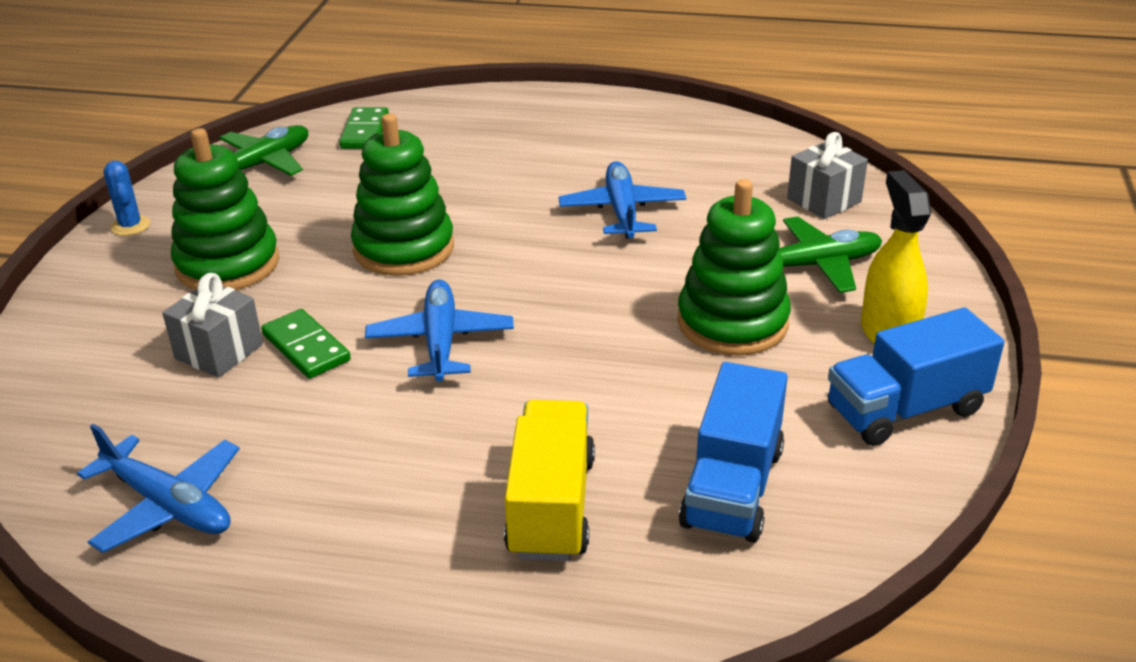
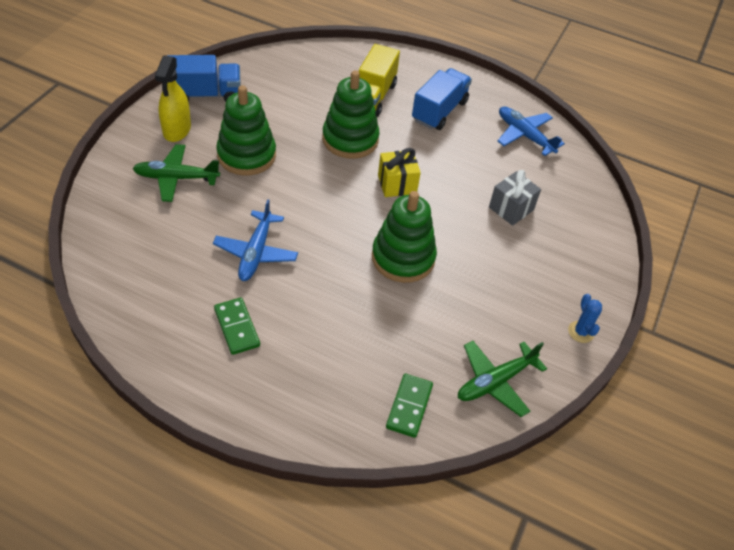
camera: 170 degrees left, 15 degrees up
green stacking toy [171,128,279,290] -> green stacking toy moved to [322,71,380,159]
green domino [261,309,351,379] -> green domino moved to [214,298,260,355]
blue plane [365,279,514,382] -> yellow gift [378,148,421,197]
blue truck [679,362,788,543] -> blue truck moved to [412,68,472,130]
grey gift [787,132,868,219] -> none

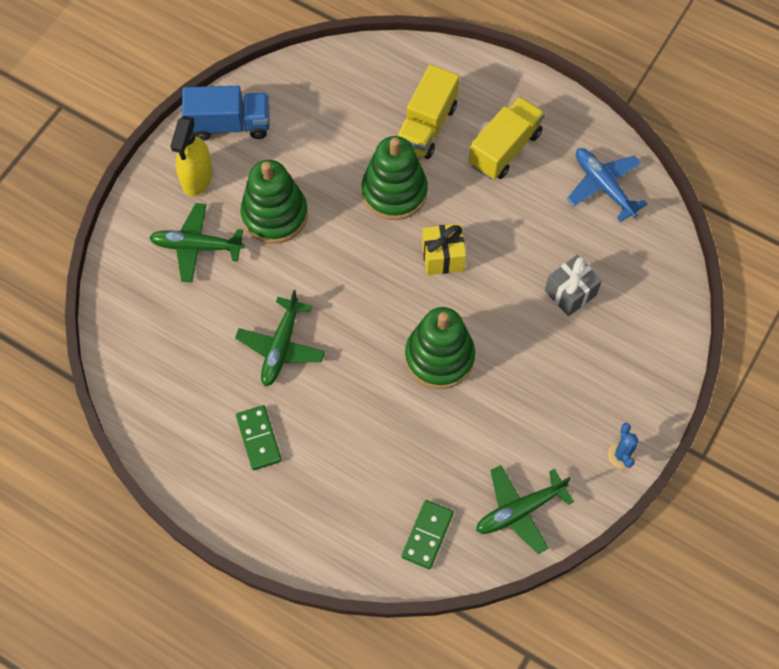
camera: 10 degrees right, 15 degrees up
blue plane [213,199,298,281] -> green plane [235,290,325,387]
blue truck [412,68,472,130] -> yellow truck [469,97,545,179]

